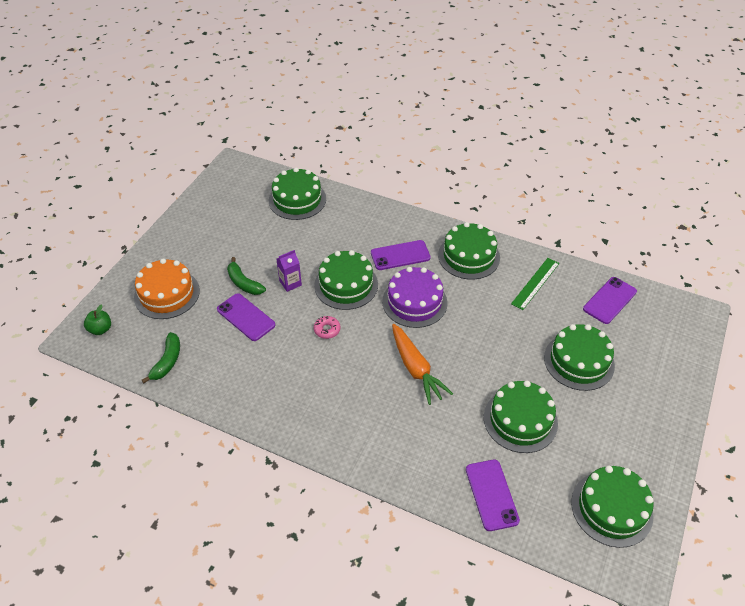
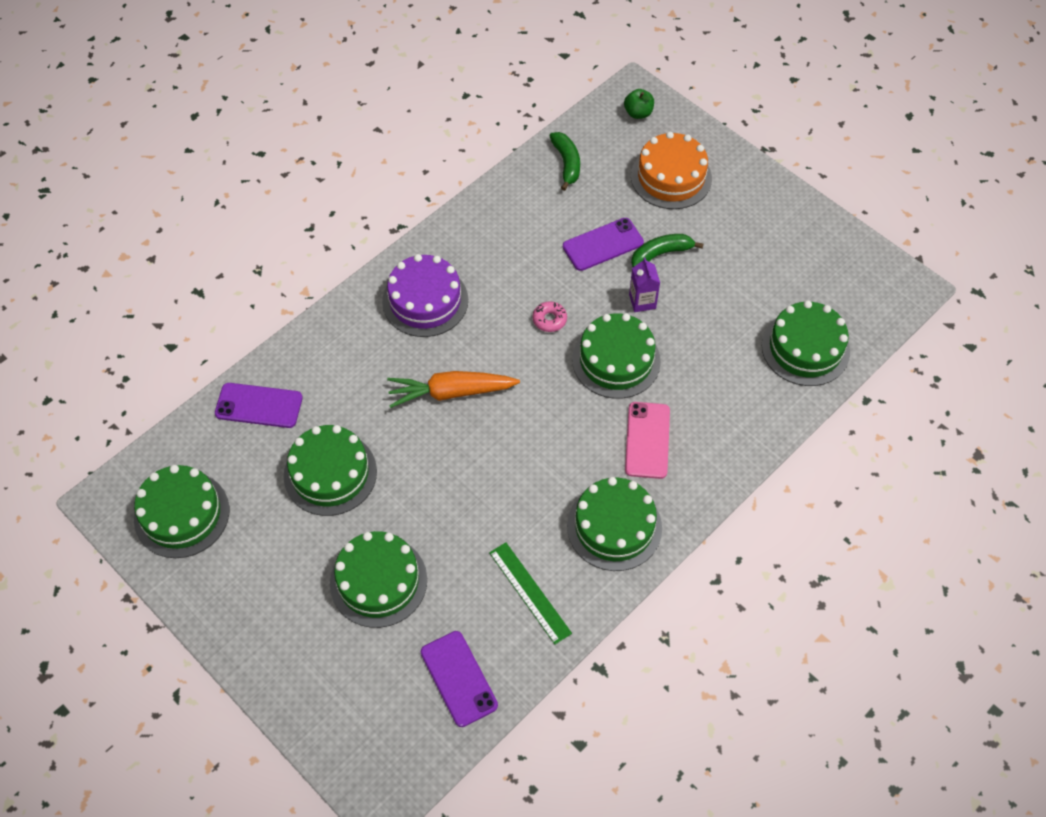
camera: 110 degrees right, 10 degrees up
green banana [142,332,180,383] -> green banana turned 135 degrees counterclockwise [550,132,580,191]
purple phone [371,240,430,270] -> pink phone [625,402,670,479]
purple cake [382,267,447,328] -> purple cake moved to [382,254,468,337]

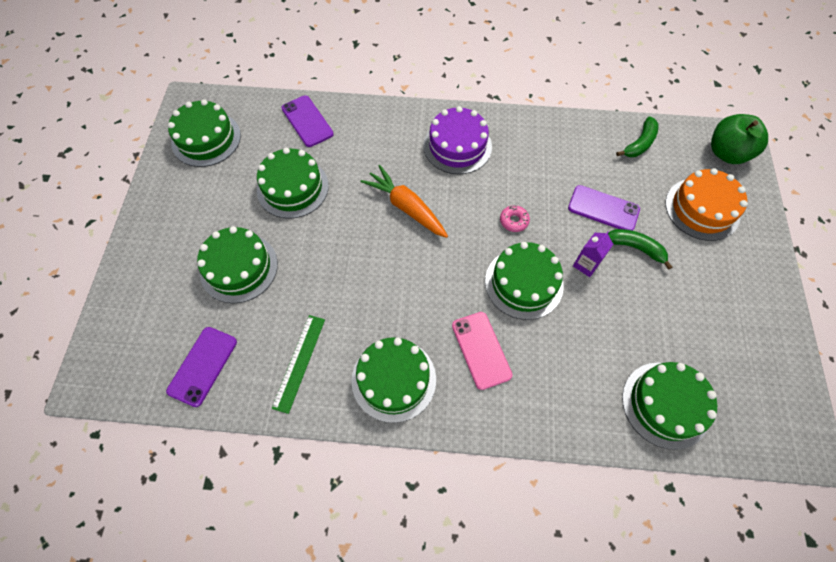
camera: 50 degrees right, 5 degrees up
green apple [624,89,654,119] -> green apple [711,114,768,164], size x1.82
pink phone [625,402,670,479] -> pink phone turned 75 degrees counterclockwise [452,312,512,390]

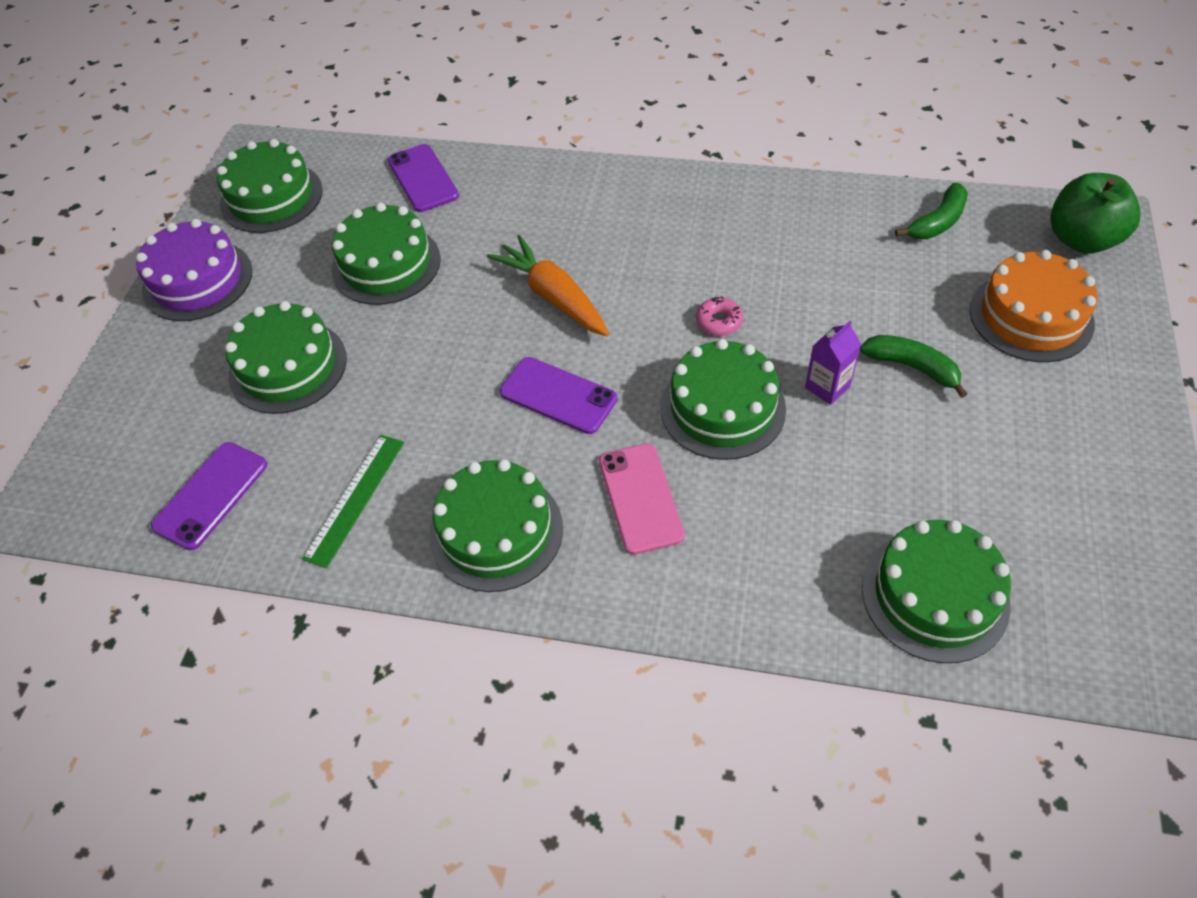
camera: 10 degrees right, 10 degrees down
purple cake [423,106,492,174] -> purple cake moved to [136,219,252,321]
purple phone [568,185,640,231] -> purple phone moved to [500,357,617,434]

